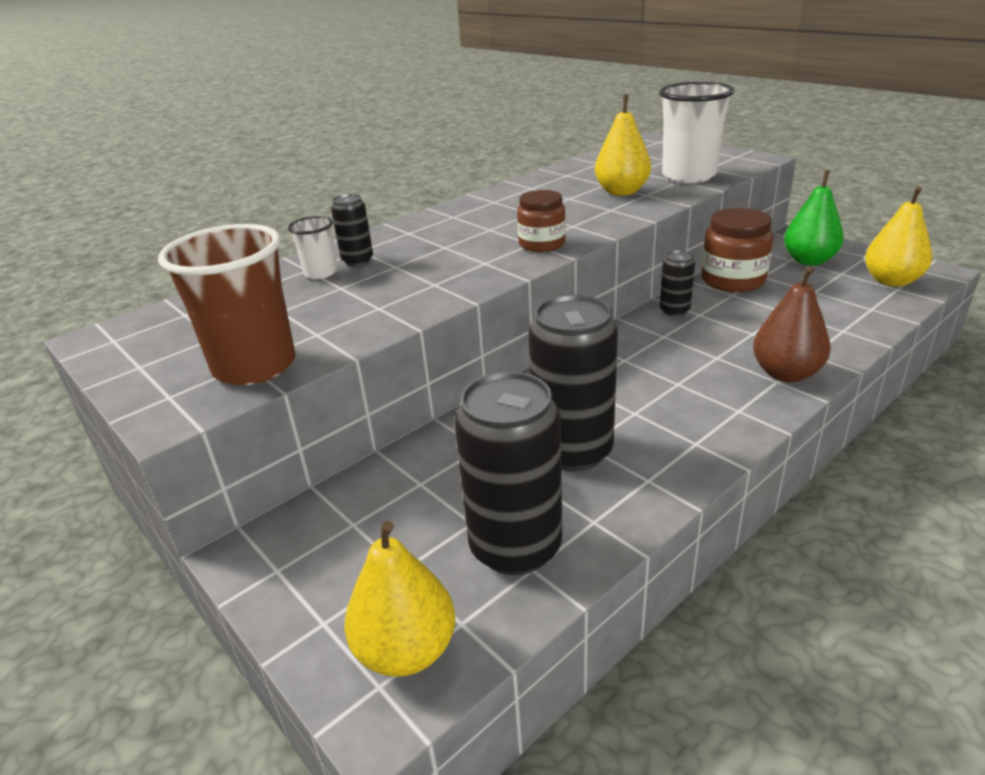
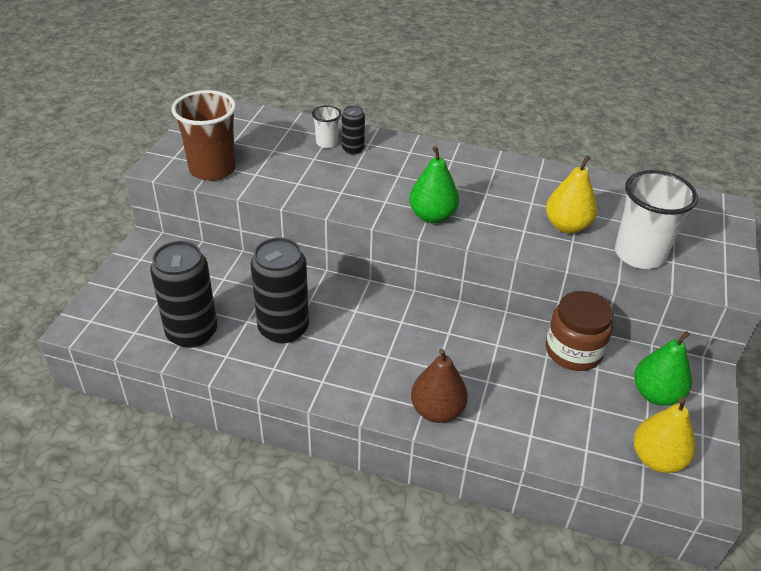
camera: 55 degrees right, 10 degrees up
yellow pear [344,521,456,677] -> none
brown jar [517,190,566,252] -> green pear [409,146,459,223]
black can [660,250,695,317] -> none

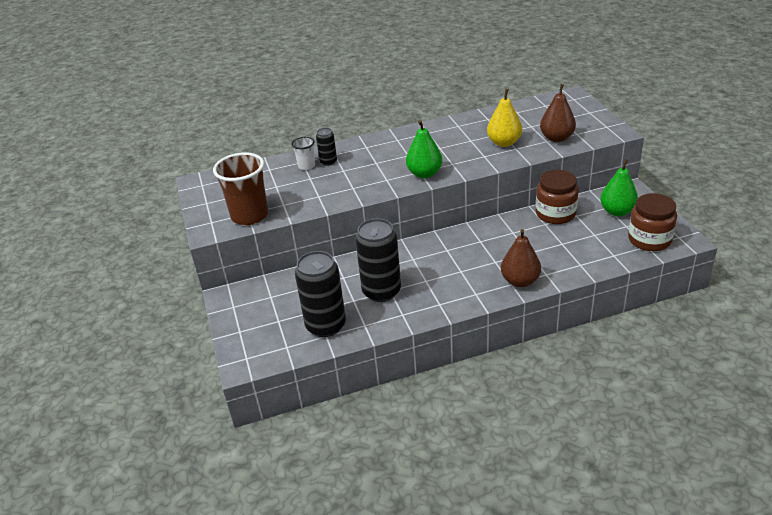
camera: 30 degrees left, 5 degrees down
white cup [615,170,698,269] -> brown pear [540,84,576,142]
yellow pear [633,398,696,473] -> brown jar [628,193,677,251]

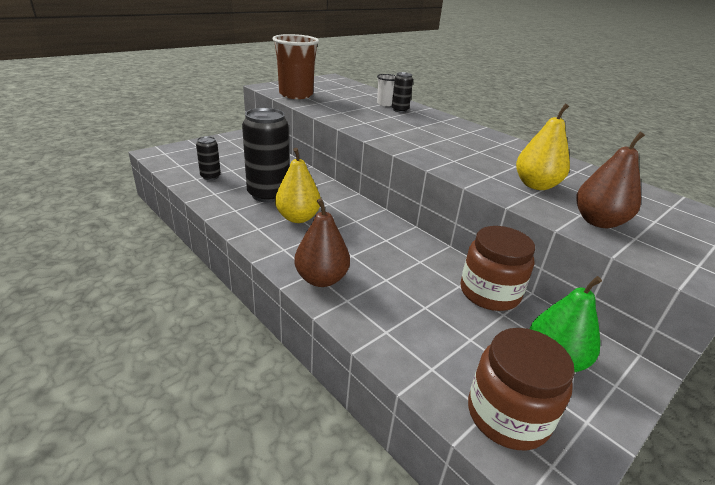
camera: 60 degrees right, 5 degrees down
black can [295,251,346,337] -> black can [196,136,221,180], size x0.50
green pear [406,120,442,178] -> none
none -> yellow pear [275,148,321,223]

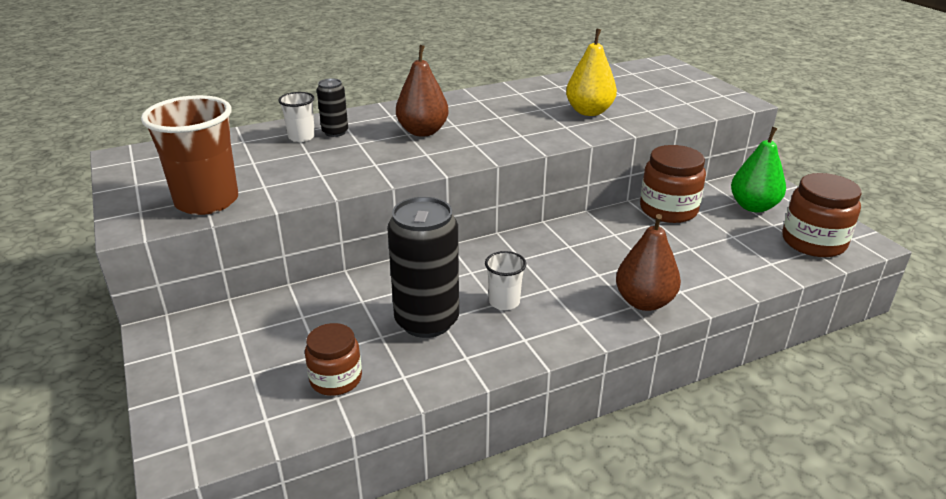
camera: 70 degrees left, 0 degrees up
black can [196,136,221,180] -> brown jar [305,323,362,396]
yellow pear [275,148,321,223] -> white cup [485,251,527,310]
brown pear [576,132,645,228] -> brown pear moved to [396,45,449,137]

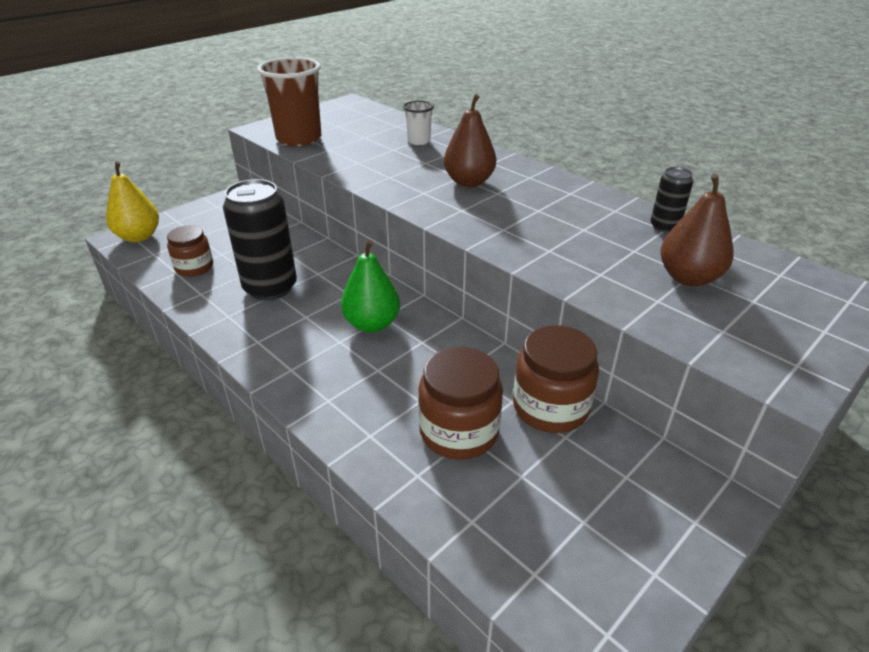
camera: 70 degrees right, 5 degrees up
black can [317,78,348,137] -> black can moved to [650,167,693,233]
white cup [485,251,527,310] -> none
yellow pear [566,29,617,116] -> yellow pear moved to [106,161,159,242]
brown pear [616,214,681,311] -> brown pear moved to [661,174,734,286]
green pear [731,127,786,212] -> green pear moved to [341,240,400,333]
brown jar [782,173,862,257] -> brown jar moved to [418,347,503,460]

